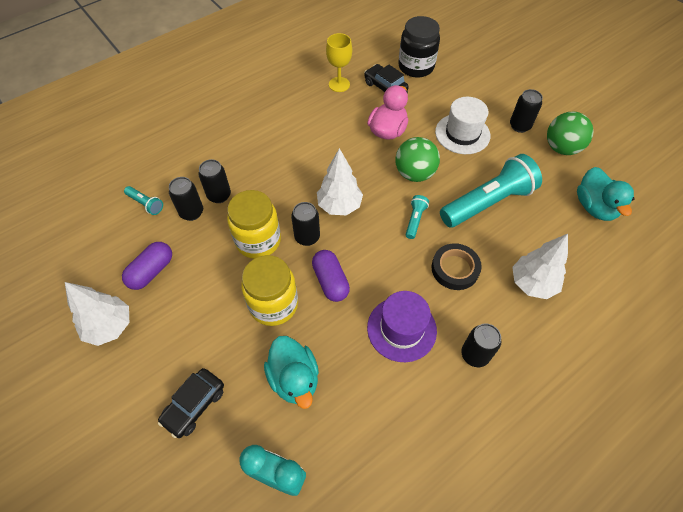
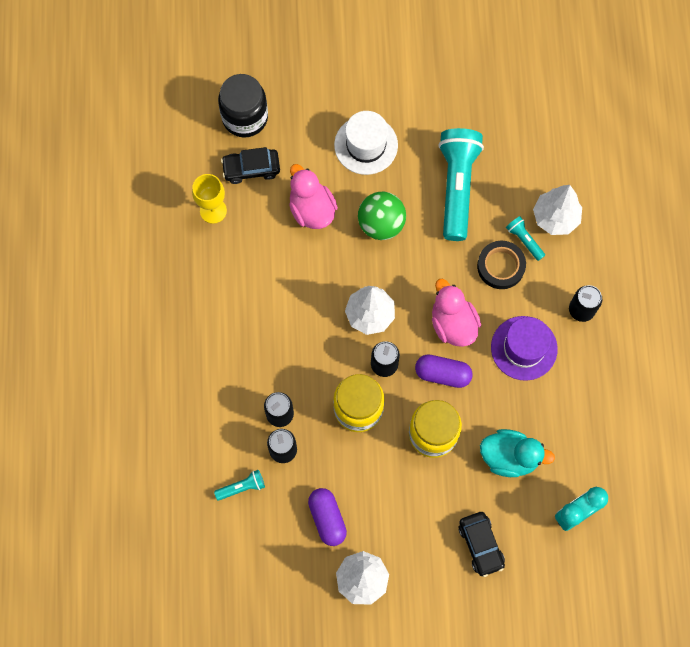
camera: 55 degrees left, 15 degrees up
turquoise flashlight [406,195,429,239] -> turquoise flashlight moved to [506,216,545,261]
black can [510,89,543,133] -> none
green ball [547,112,594,155] -> none
turquoise duck [577,167,635,221] -> none
none -> pink duck [432,279,481,347]

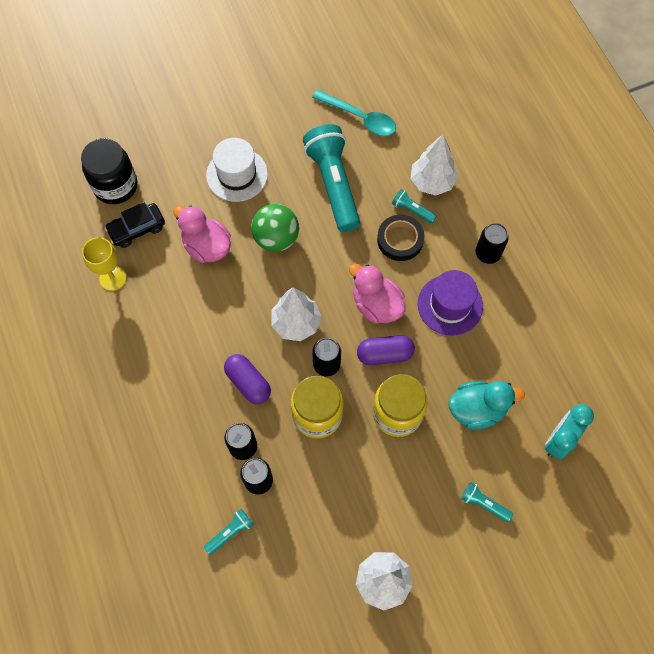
camera: 20 degrees left, 5 degrees down
purple capsule [308,488,347,546] -> purple capsule moved to [224,354,271,404]
black car [459,512,505,577] -> turquoise flashlight [461,482,513,522]
none -> turquoise spoon [312,90,396,136]

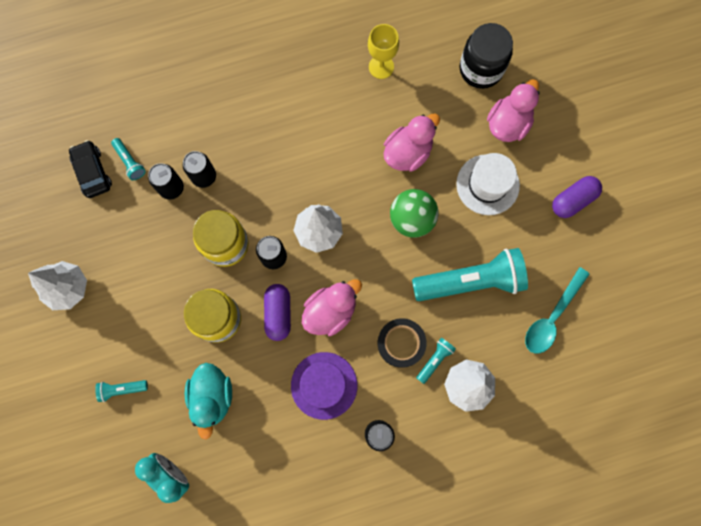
camera: 95 degrees right, 10 degrees up
black car [105,202,165,248] -> black car moved to [69,140,112,198]
purple capsule [224,354,271,404] -> purple capsule moved to [552,176,602,218]
turquoise flashlight [461,482,513,522] -> turquoise flashlight turned 135 degrees counterclockwise [95,380,148,402]
none -> pink duck [487,79,540,142]

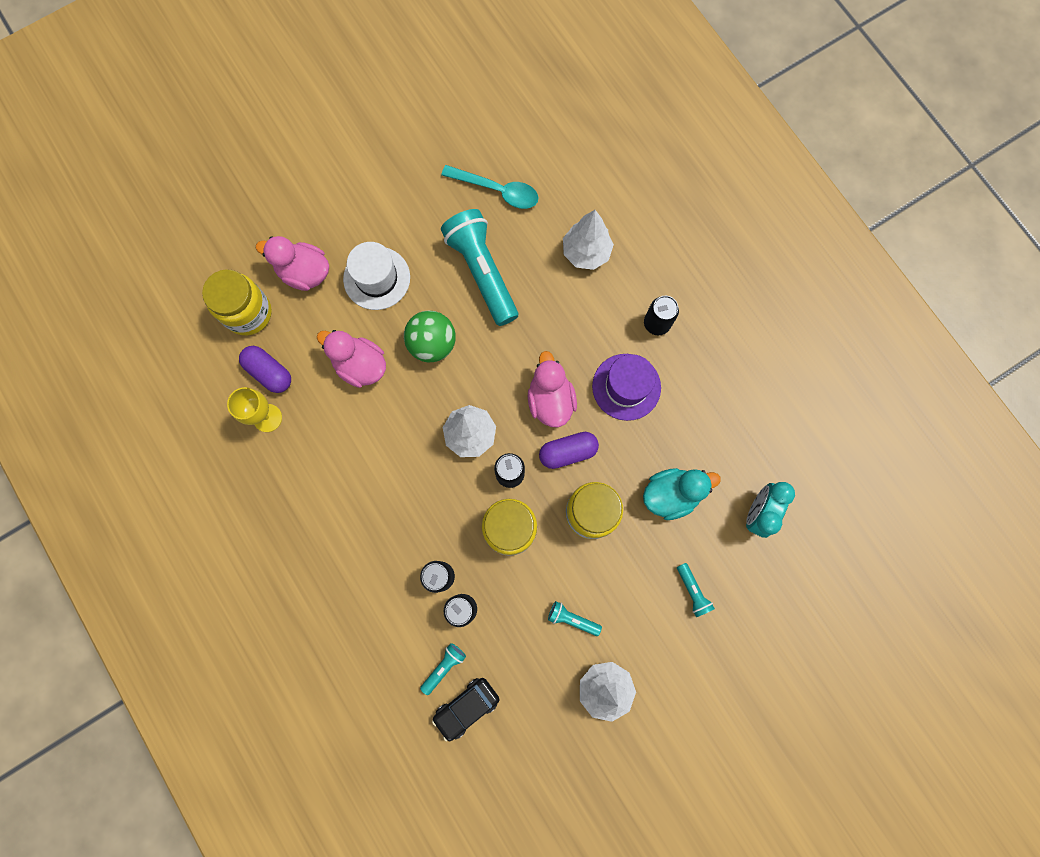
camera: 105 degrees left, 0 degrees up
pink duck [302,279,362,336] -> pink duck turned 45 degrees clockwise [528,351,577,427]
black tape [378,318,427,368] -> none
turquoise flashlight [416,338,456,384] -> turquoise flashlight moved to [548,601,602,636]
black jar [459,23,513,89] -> yellow jar [202,270,272,335]
purple capsule [552,176,602,218] -> purple capsule moved to [239,346,291,393]

